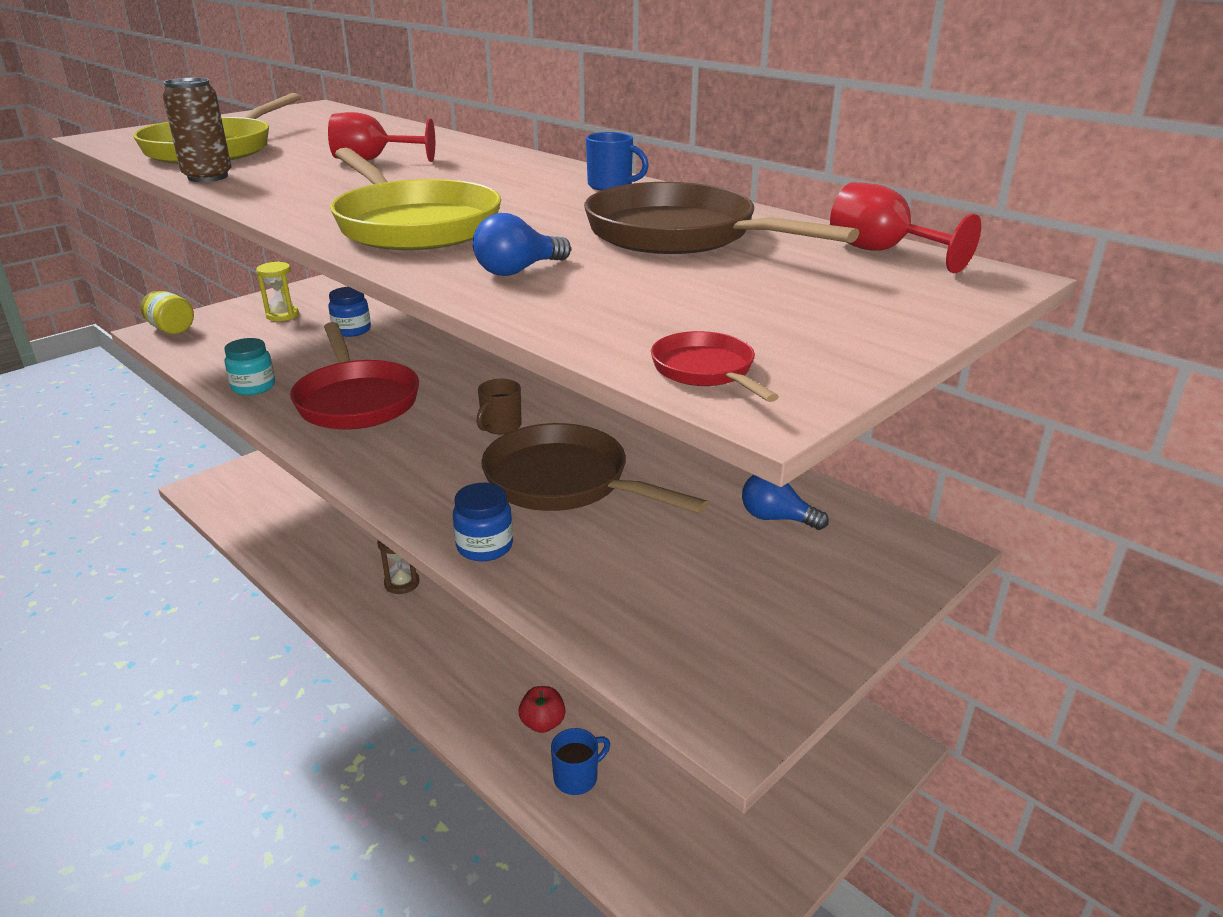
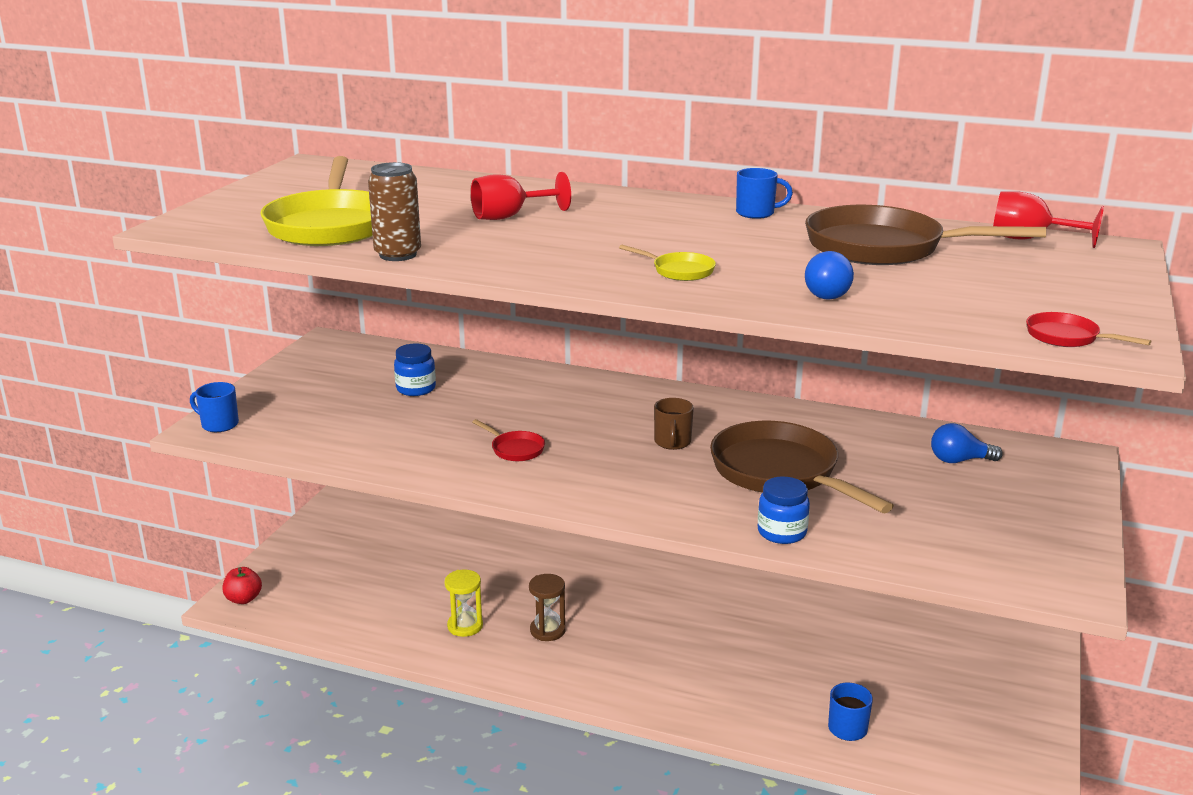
camera: 25 degrees left, 5 degrees down
yellow jar [141,291,194,334] -> blue mug [190,382,239,432]
turquoise jar [224,338,275,395] -> none
yellow hourglass [256,261,299,321] -> yellow hourglass moved to [445,570,483,637]
red pan [290,322,419,430] -> red pan [472,419,545,461], size x0.43
yellow pan [330,148,501,250] -> yellow pan [619,244,716,281], size x0.43
brown pan [481,423,709,514] -> brown pan turned 45 degrees clockwise [710,421,894,513]
red apple [518,686,566,733] -> red apple moved to [223,567,262,604]

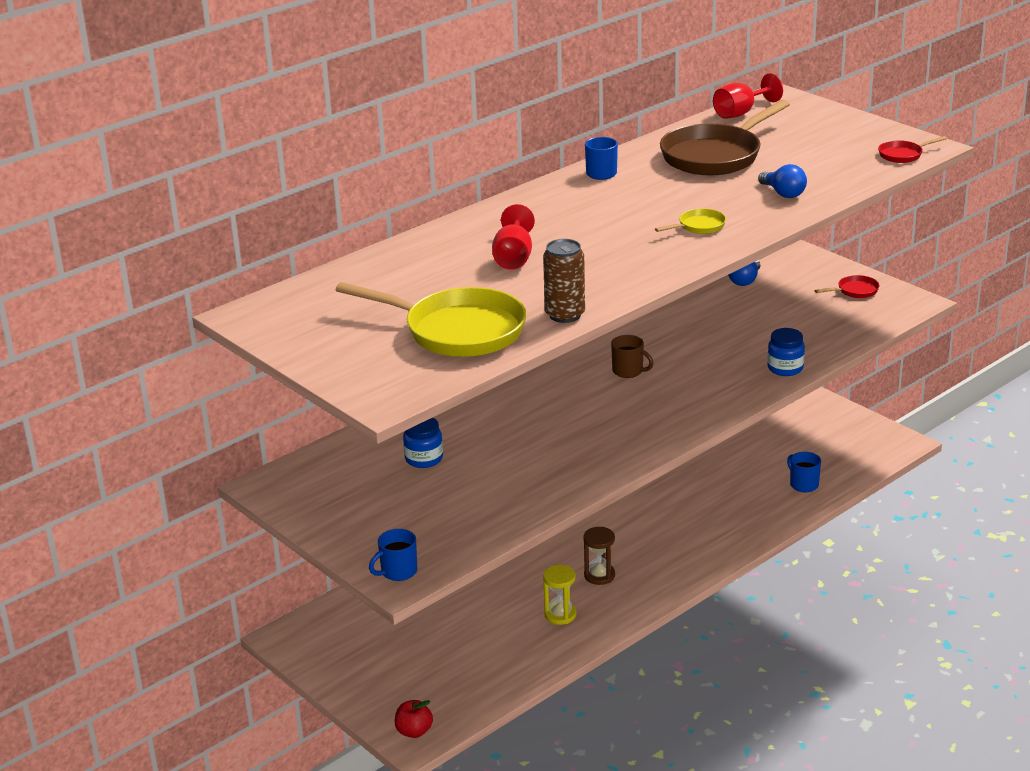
camera: 60 degrees left, 5 degrees up
red pan [472,419,545,461] -> red pan moved to [815,275,880,298]
brown pan [710,421,894,513] -> none

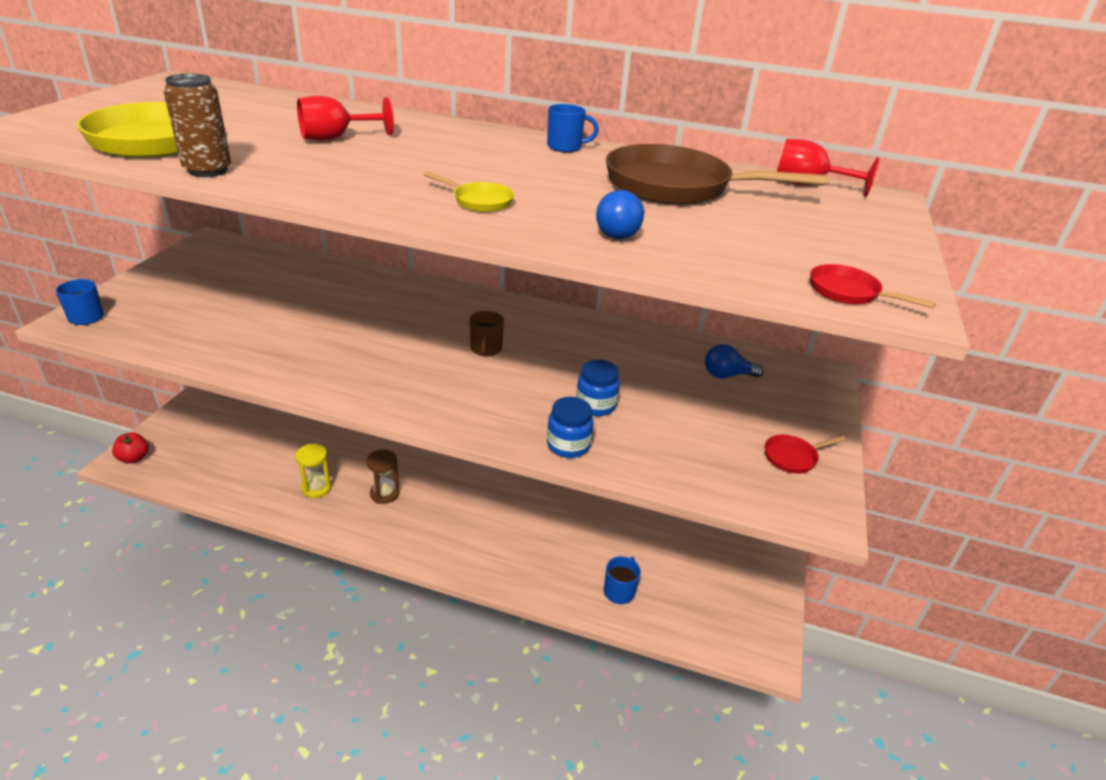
camera: 55 degrees right, 5 degrees up
blue jar [403,418,443,468] -> blue jar moved to [576,360,620,416]
red pan [815,275,880,298] -> red pan turned 120 degrees clockwise [765,435,846,473]

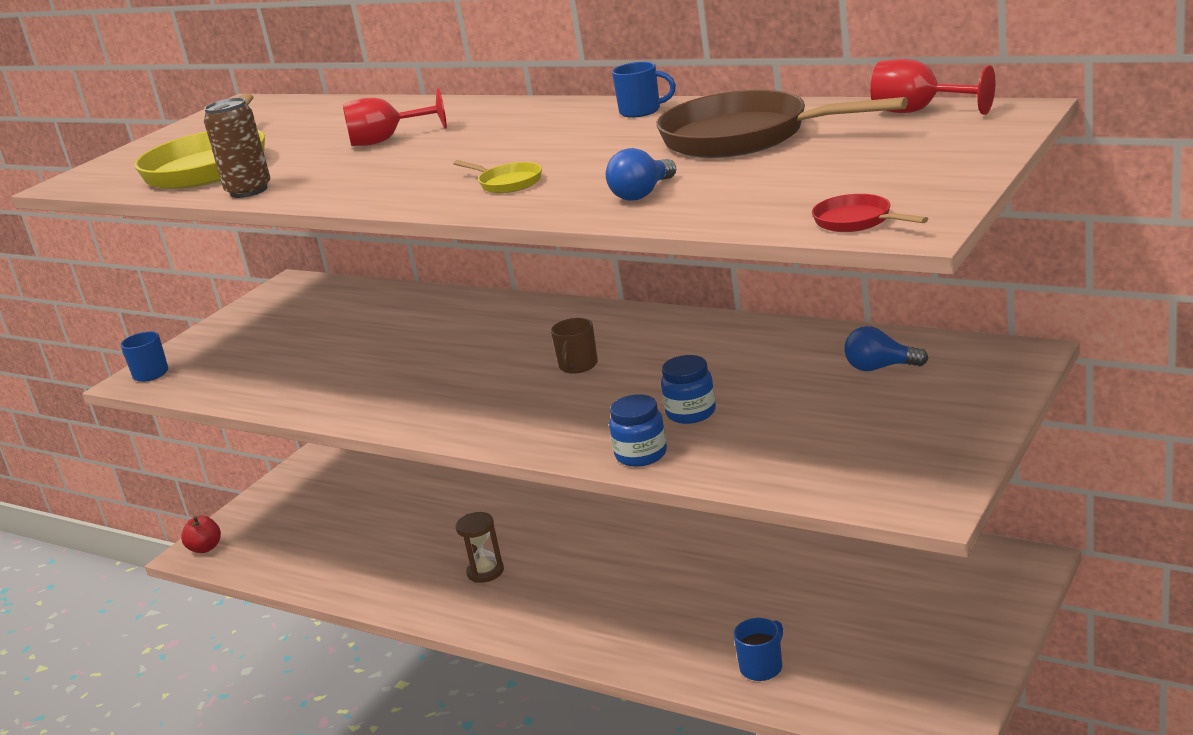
camera: 20 degrees right, 10 degrees down
yellow hourglass [295,444,332,498] -> none
red pan [765,435,846,473] -> none

